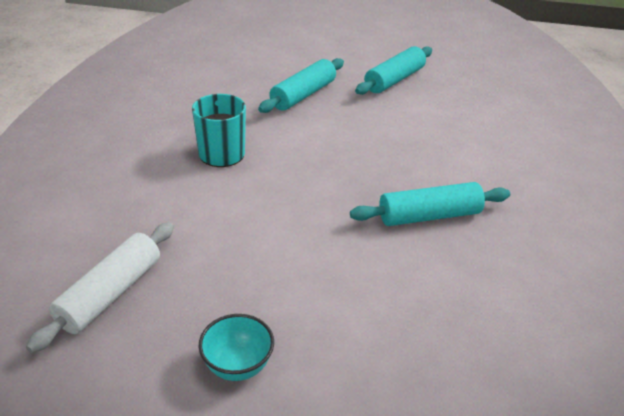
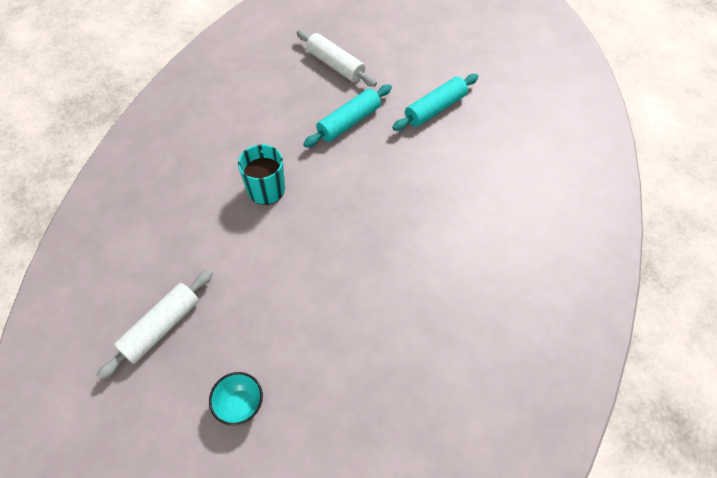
camera: 10 degrees right, 20 degrees up
turquoise rolling pin [350,182,510,226] -> none
none -> white rolling pin [296,30,377,87]

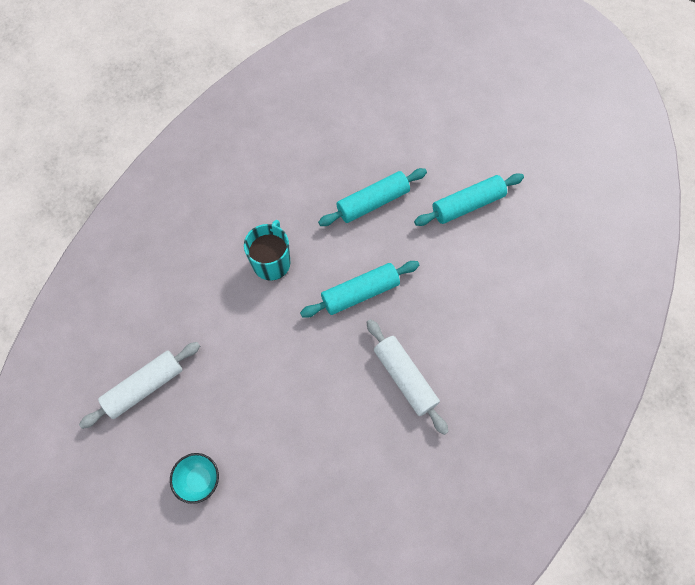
camera: 15 degrees right, 10 degrees up
white rolling pin [296,30,377,87] -> white rolling pin moved to [366,319,449,435]
none -> turquoise rolling pin [300,261,419,318]

